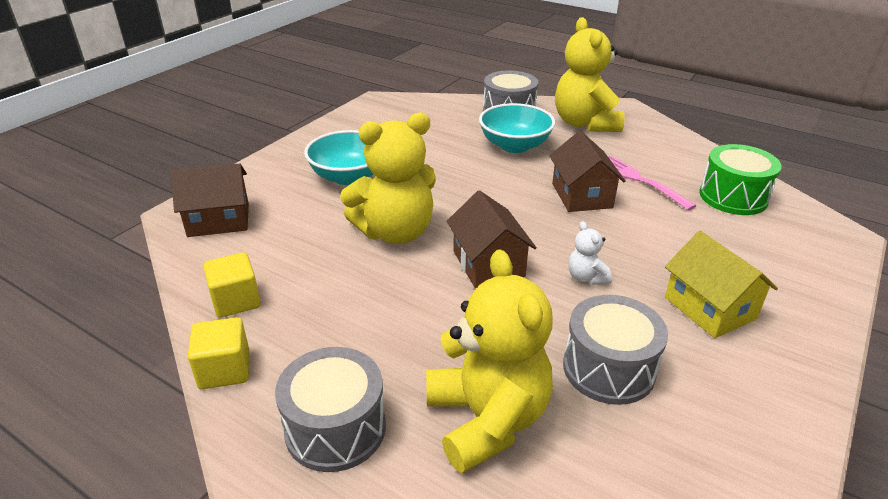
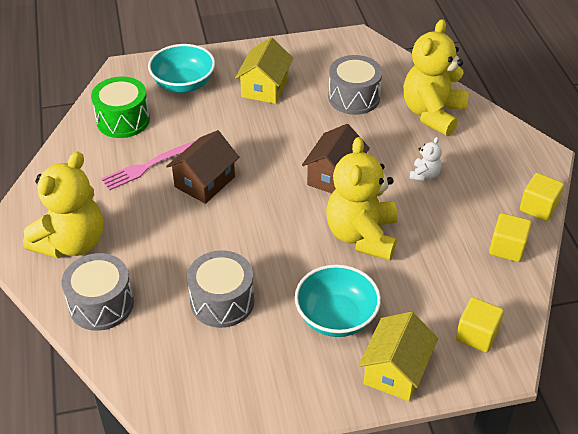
camera: 135 degrees left, 10 degrees up
brown house [171,164,249,237] -> yellow cube [456,297,504,353]
grey drum [275,347,386,472] -> grey drum moved to [187,250,254,328]
yellow teddy bear [340,112,436,244] -> yellow teddy bear turned 105 degrees counterclockwise [326,137,397,261]
turquoise bowl [479,103,555,153] -> turquoise bowl moved to [148,44,215,93]
white teddy bear [568,221,612,285] -> white teddy bear moved to [410,137,442,181]
pink fork [608,155,697,210] -> pink fork turned 45 degrees clockwise [101,141,195,190]
none -> yellow house [359,312,438,401]

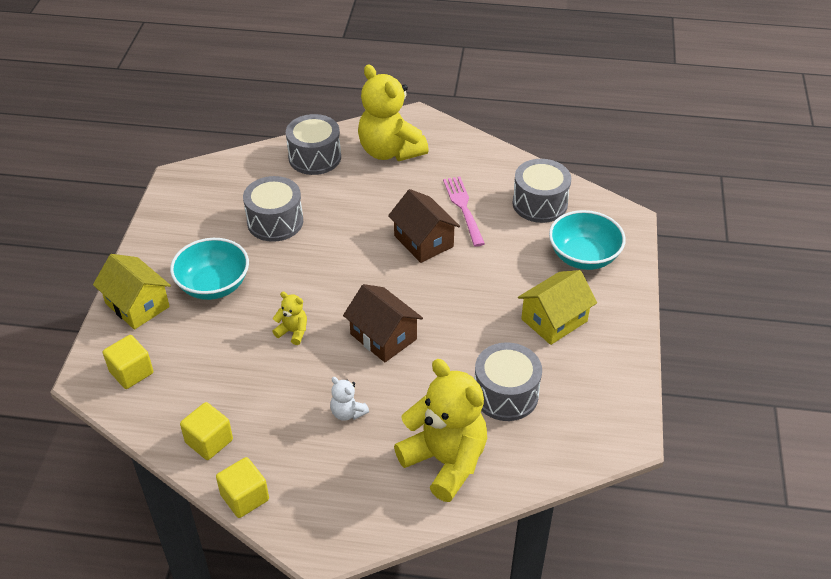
camera: 110 degrees right, 0 degrees up
green drum [91,77,150,138] -> grey drum [512,159,571,223]
yellow house [235,37,293,104] -> yellow house turned 75 degrees counterclockwise [518,270,597,345]
yellow teddy bear [326,137,397,261] -> yellow teddy bear [272,292,307,345], size x0.43

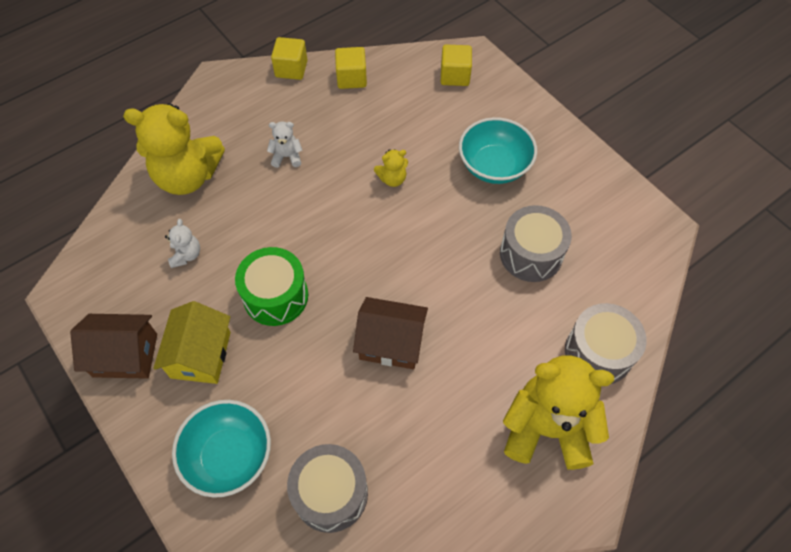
camera: 135 degrees right, 15 degrees up
yellow house [93,254,171,330] -> none
brown house [343,284,423,362] -> brown house moved to [70,314,157,379]
pink fork [443,177,485,246] -> none
grey drum [474,342,542,421] -> white teddy bear [165,219,200,268]
none -> green drum [235,247,308,326]

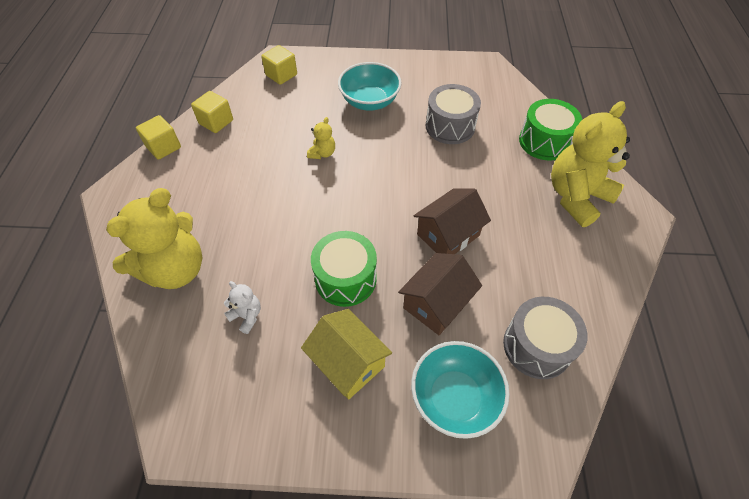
camera: 50 degrees left, 5 degrees down
brown house [70,314,157,379] -> brown house moved to [398,253,482,335]
white teddy bear [267,121,302,168] -> none
grey drum [565,303,647,384] -> green drum [519,99,582,161]

